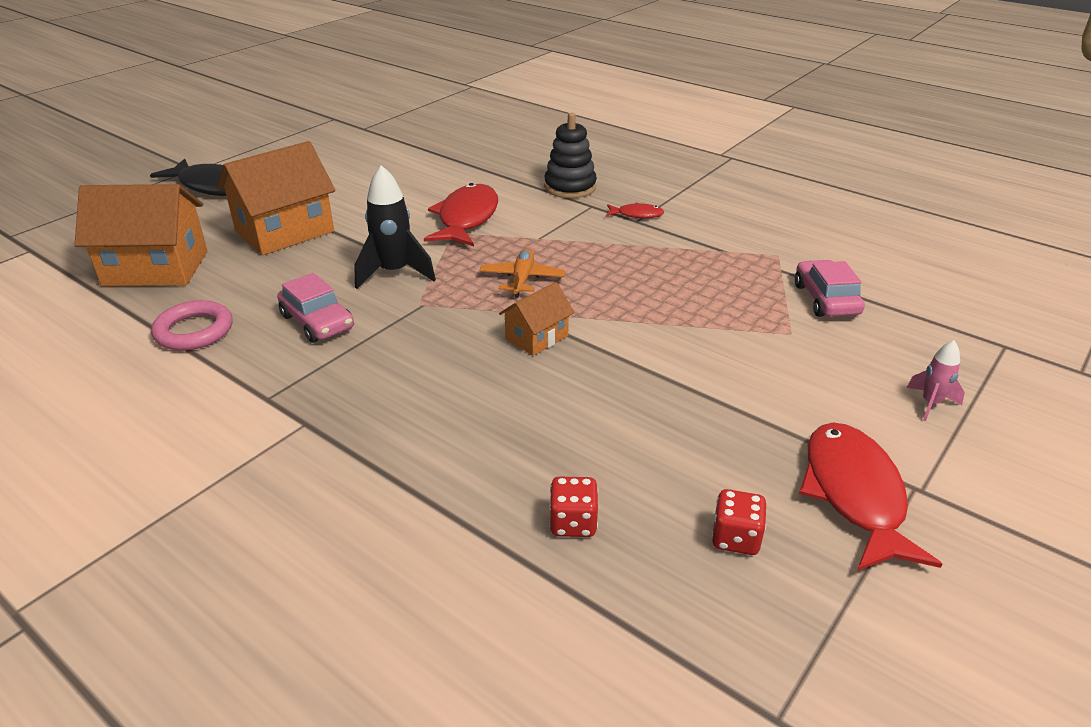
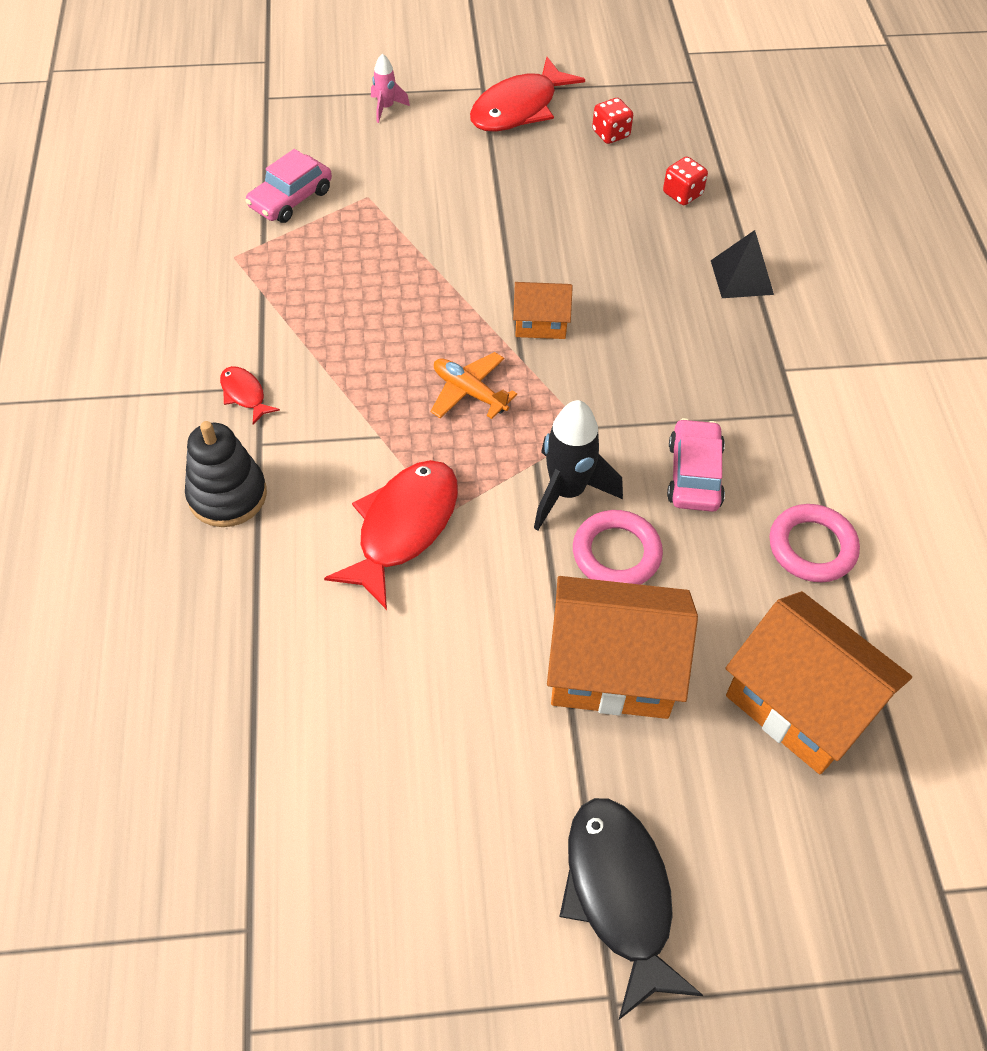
camera: 135 degrees left, 20 degrees up
red fish [424,183,498,246] -> red fish turned 150 degrees clockwise [324,460,458,610]
orange plane [479,249,566,298] -> orange plane turned 75 degrees clockwise [431,352,517,419]
none -> pink ring [573,510,663,585]
none -> black pyramid [711,230,774,298]

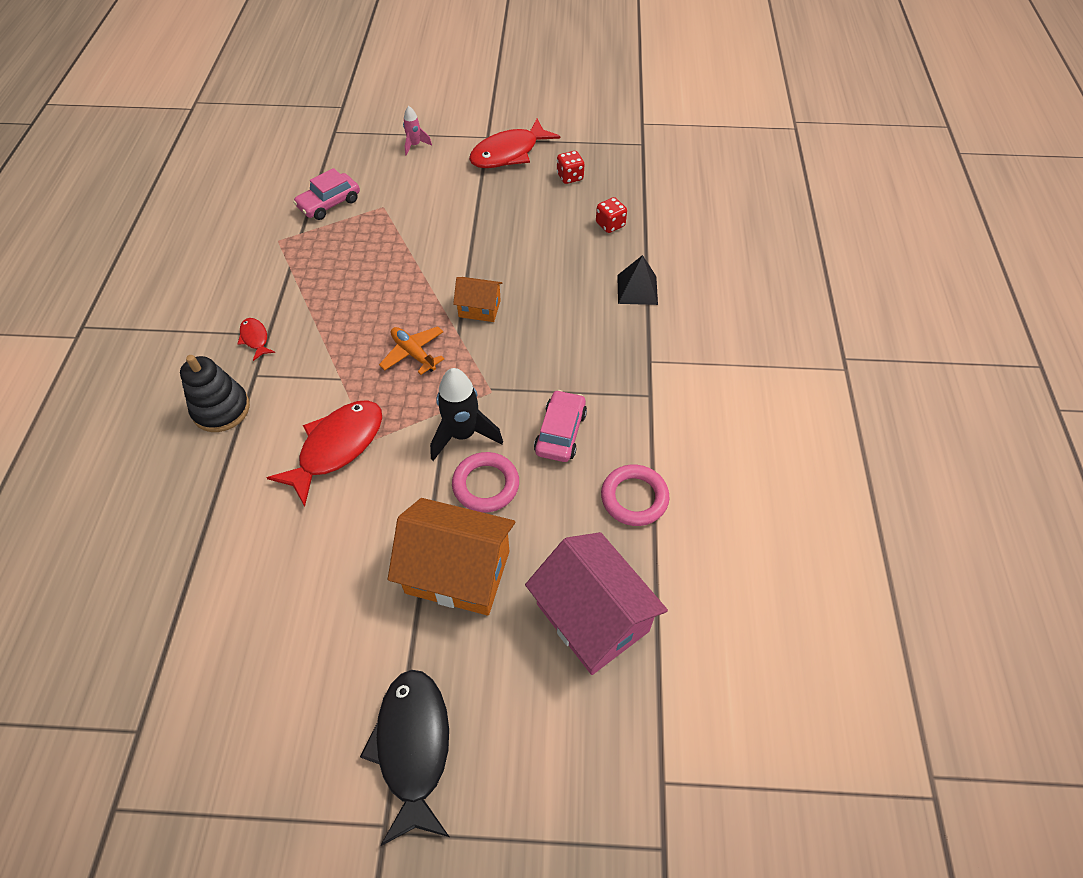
camera: 10 degrees right, 0 degrees up
orange house [725,591,912,774] -> pink house [525,532,668,675]

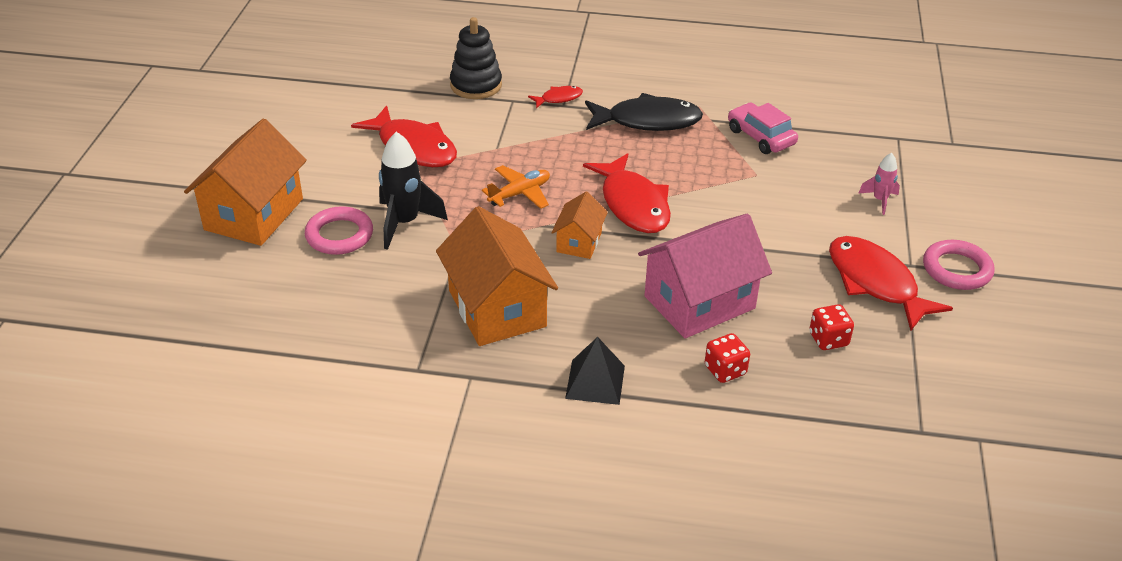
camera: 95 degrees right, 15 degrees down
black fish [360,670,449,846] -> black fish moved to [585,93,703,131]
pink house [525,532,668,675] -> pink house moved to [638,214,772,338]
pink car [534,390,587,462] -> none
pink ring [601,465,669,526] -> pink ring moved to [923,240,995,290]
none -> orange house [436,206,558,346]
none -> red fish [583,153,671,233]

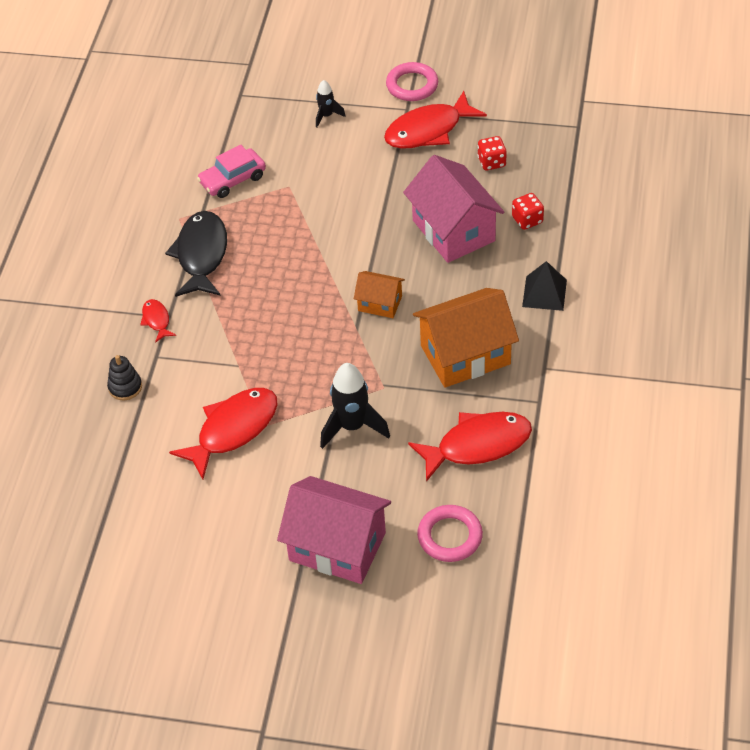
camera: 85 degrees left, 10 degrees up
orange house [184,119,307,246] -> pink house [277,476,391,584]
pink ring [305,206,373,255] -> pink ring moved to [417,505,483,562]
black stacking toy [450,17,502,99] -> black stacking toy [107,355,142,401], size x0.63
orange plane [482,165,550,209] -> none
red fish [583,153,671,233] -> red fish moved to [408,412,532,482]
pink rocket [858,153,900,215] -> black rocket [316,80,346,127]

